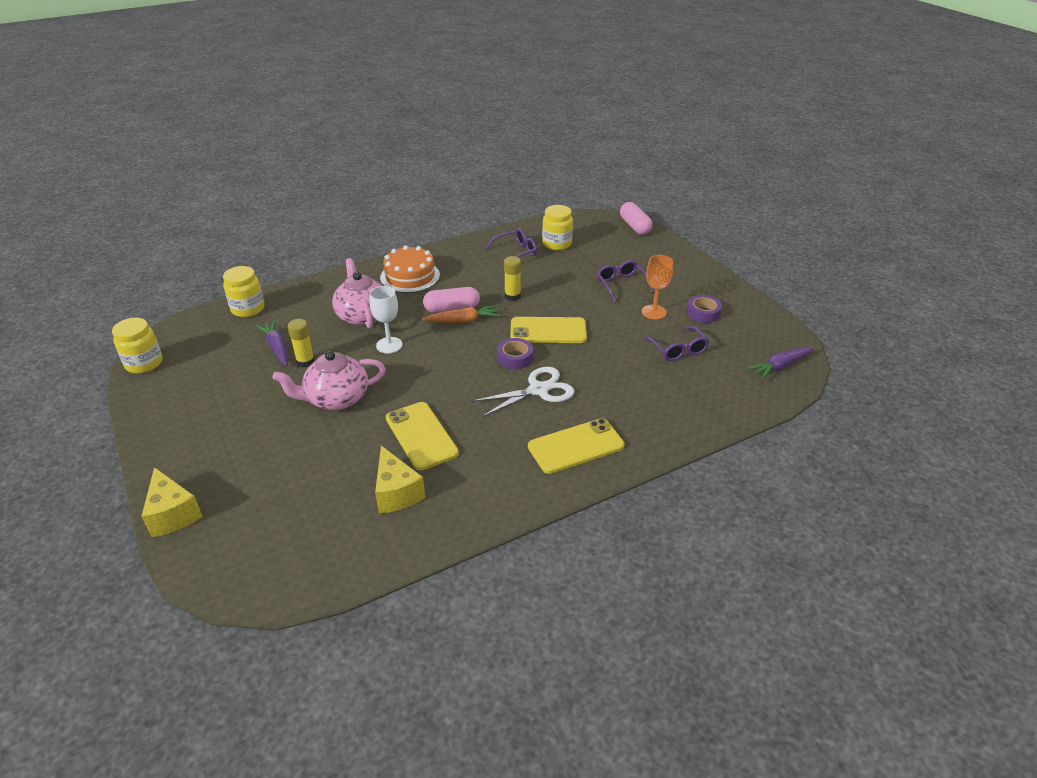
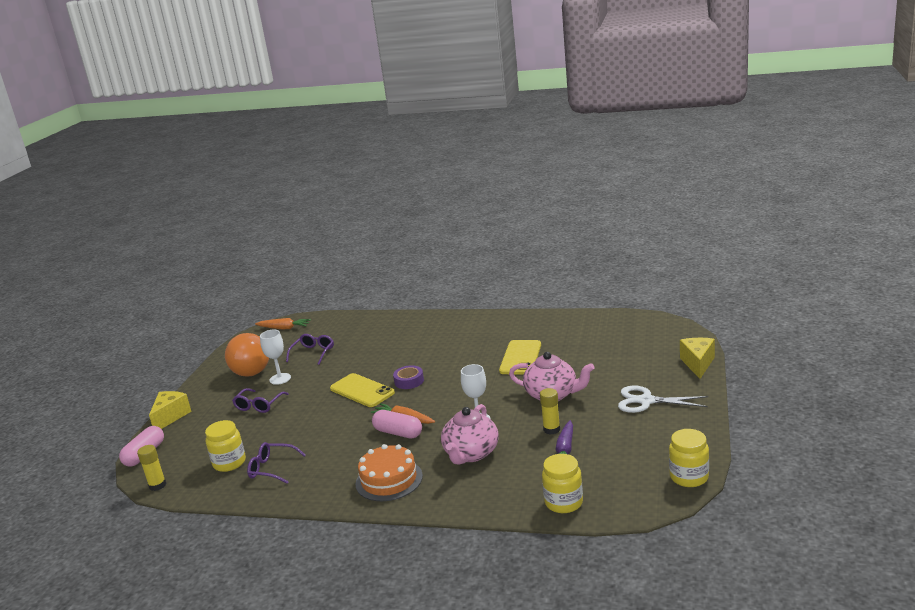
camera: 135 degrees left, 15 degrees down
yellow cheese [375,446,425,513] -> yellow cheese moved to [149,391,192,429]
white scissors [472,367,575,417] -> white scissors moved to [618,386,708,413]
yellow glue stick [504,256,521,301] -> yellow glue stick moved to [137,445,166,491]
yellow phone [528,418,625,474] -> none
orange goblet [642,255,673,320] -> white goblet [260,330,291,385]
purple tape [687,295,722,323] -> orange light bulb [225,333,269,377]
purple carrot [747,347,814,380] -> orange carrot [255,318,311,329]

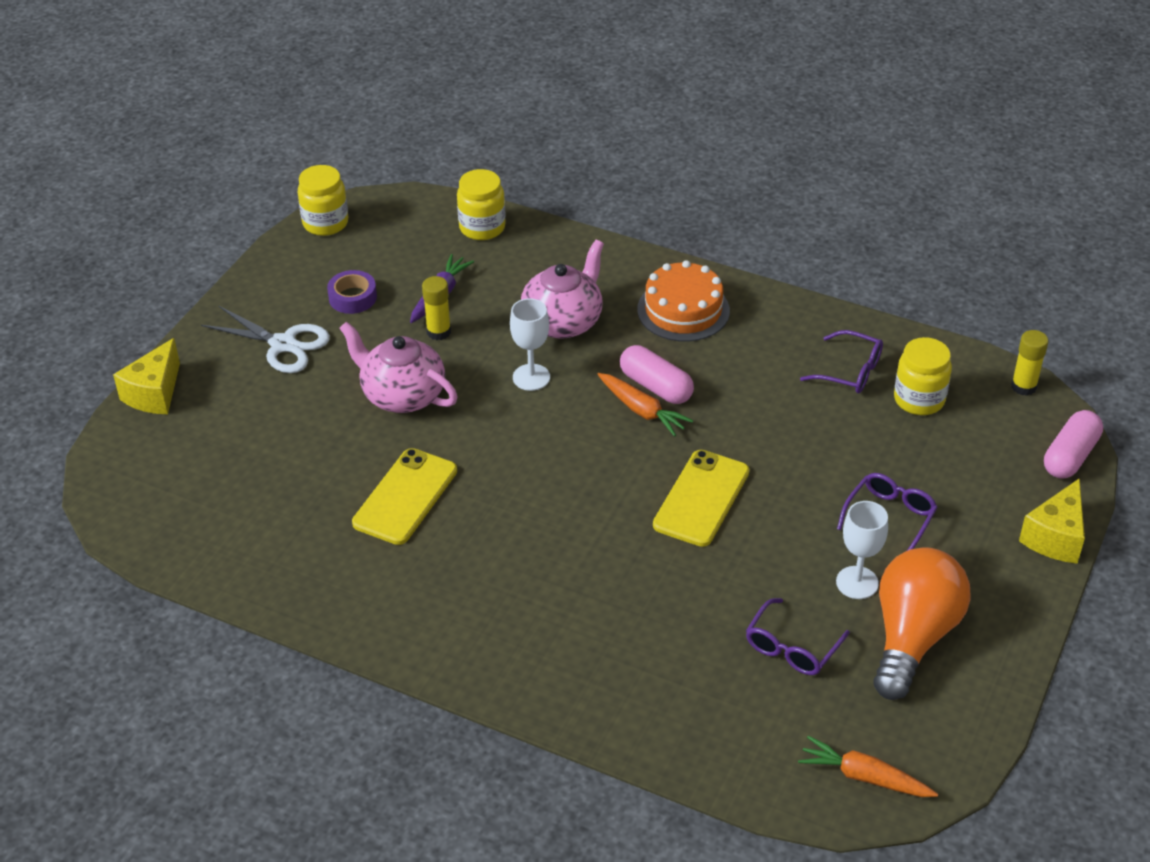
camera: 170 degrees left, 20 degrees up
yellow phone [330,373,395,407] -> yellow phone turned 60 degrees clockwise [653,450,749,547]
purple tape [393,365,424,389] -> purple tape moved to [327,270,377,314]

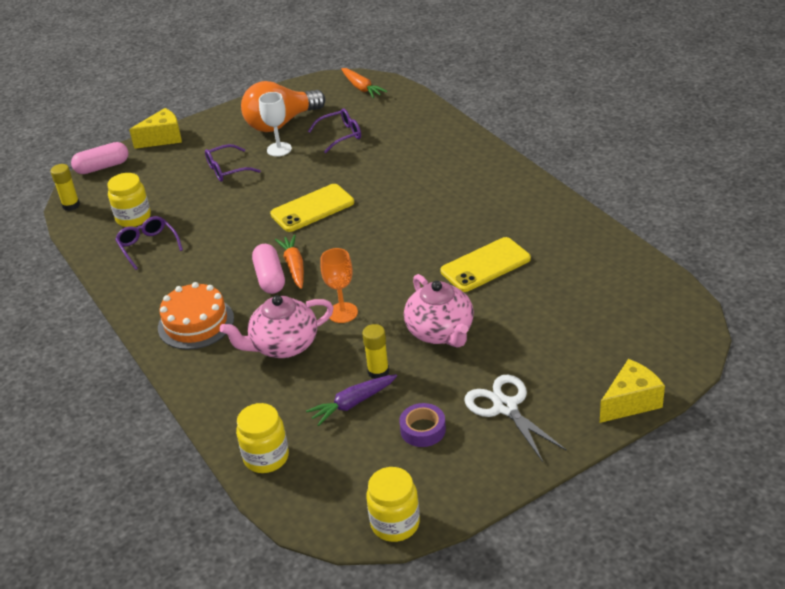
camera: 145 degrees left, 5 degrees down
white goblet [510,298,550,391] -> orange goblet [320,248,358,323]

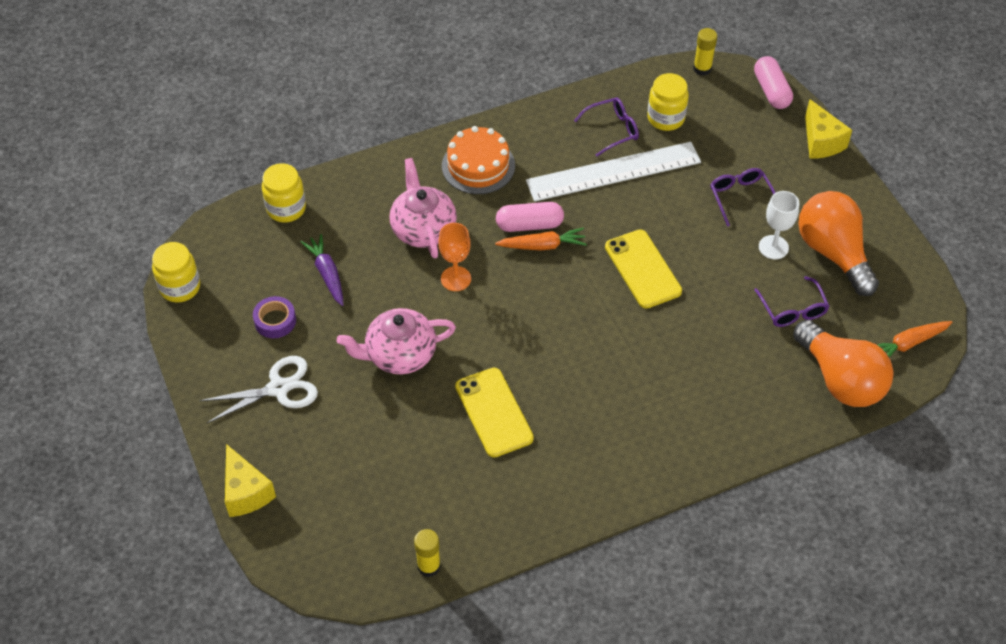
camera: 95 degrees right, 15 degrees up
yellow glue stick [362,324,389,379] -> yellow glue stick moved to [414,529,441,577]
none -> white ruler [526,142,701,202]
none -> orange light bulb [793,320,894,407]

